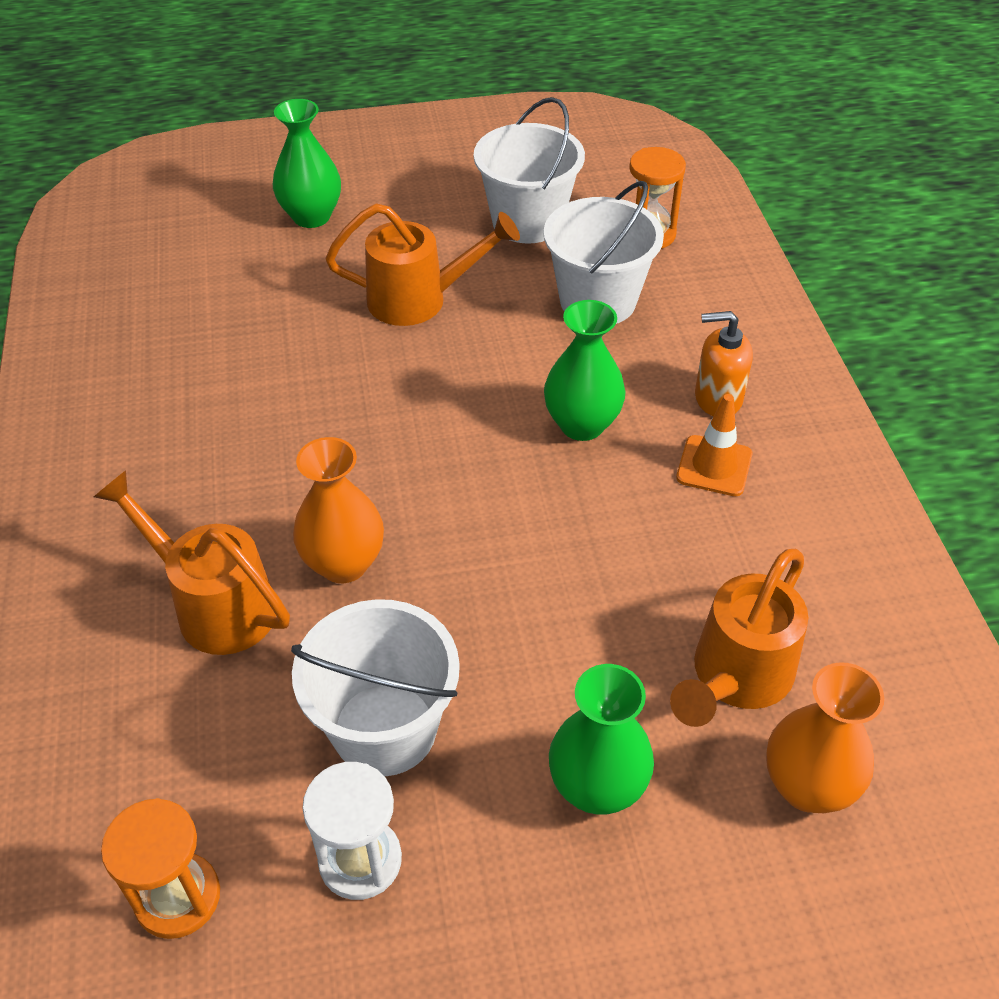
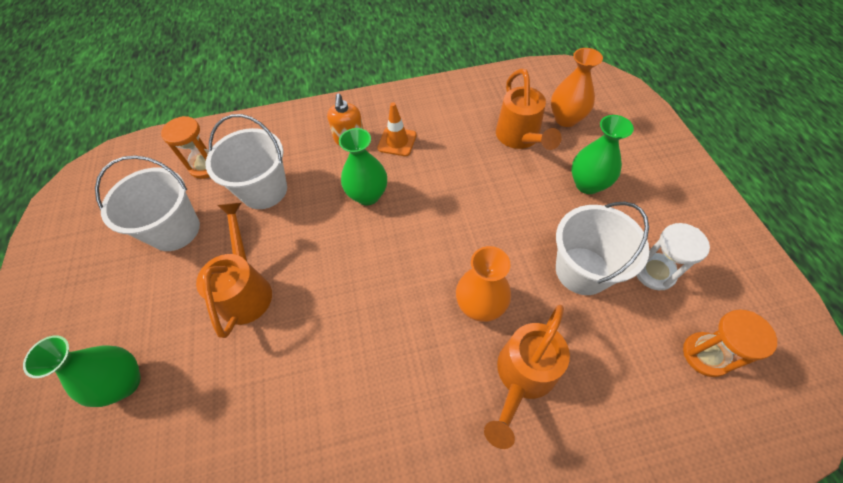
camera: 90 degrees left, 10 degrees up
orange watering can [670,549,808,727] -> orange watering can turned 45 degrees clockwise [496,69,562,150]

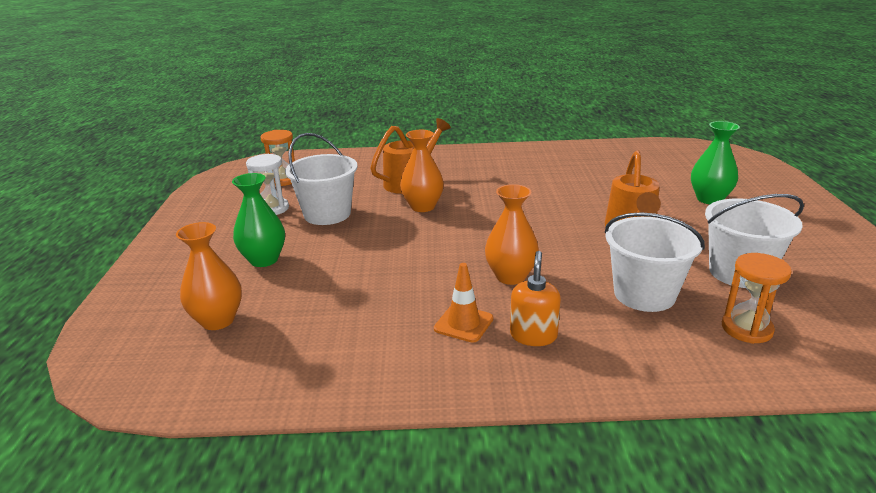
camera: 170 degrees left, 30 degrees down
green vase [339,128,387,205] -> orange vase [485,184,539,285]
orange watering can [496,69,562,150] -> none

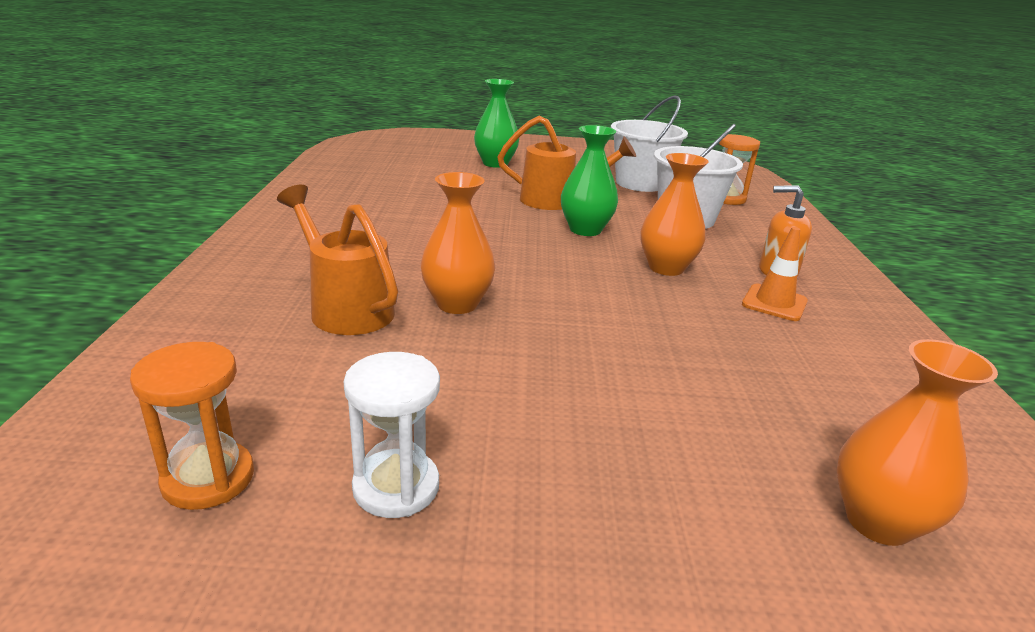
camera: 90 degrees left, 0 degrees up
green vase [232,173,285,267] -> green vase moved to [561,125,618,236]
white bucket [285,133,358,225] -> none

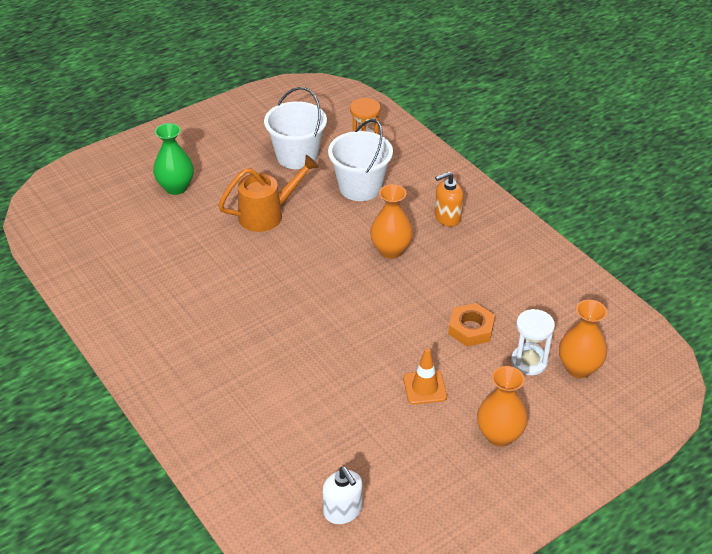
camera: 35 degrees left, 15 degrees up
orange hourglass [130,342,254,510] -> white soap dispenser [322,467,363,524]
orange watering can [277,185,398,335] -> none
white hourglass [344,352,440,518] -> white hourglass moved to [511,309,555,375]
orange vase [420,172,496,314] -> orange vase moved to [477,366,528,447]
green vase [561,125,618,236] -> none
orange traffic cone [742,227,808,321] -> orange traffic cone moved to [403,348,447,404]
none -> orange nut [448,303,495,347]

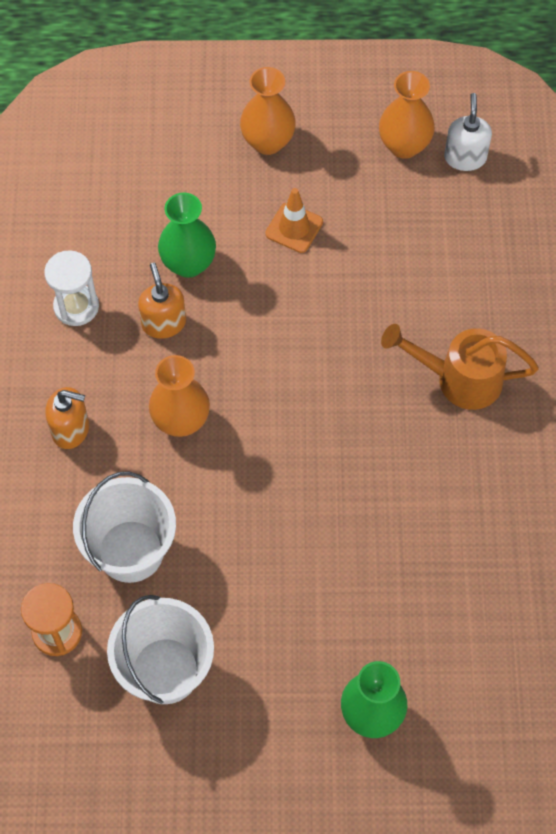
camera: 145 degrees left, 20 degrees up
orange watering can [218,155,319,232] -> orange watering can moved to [381,324,539,410]
orange nut [448,303,495,347] -> green vase [158,193,216,278]
white hourglass [511,309,555,375] -> white hourglass moved to [44,250,99,326]
orange vase [559,300,607,378] -> orange vase moved to [379,71,435,159]
none -> orange soap dispenser [138,263,186,339]

